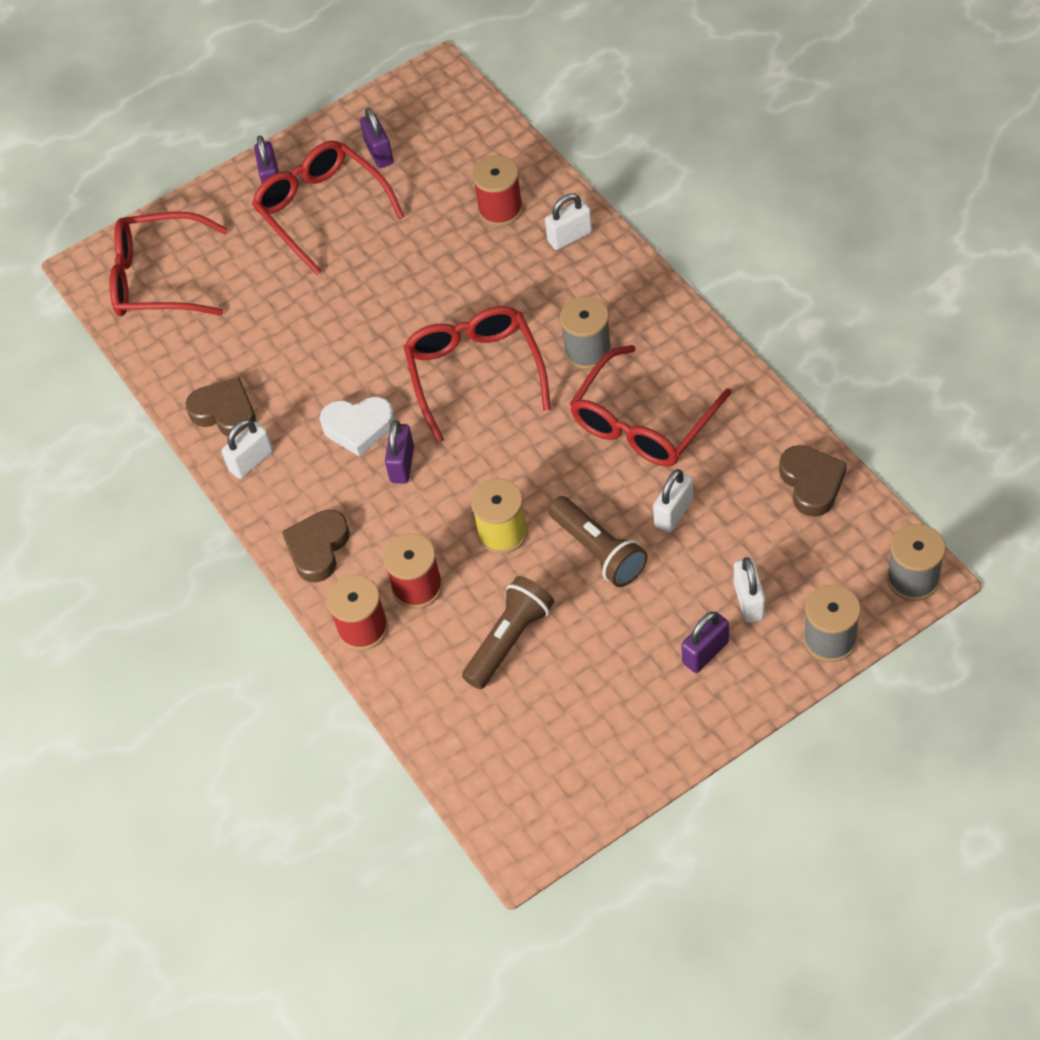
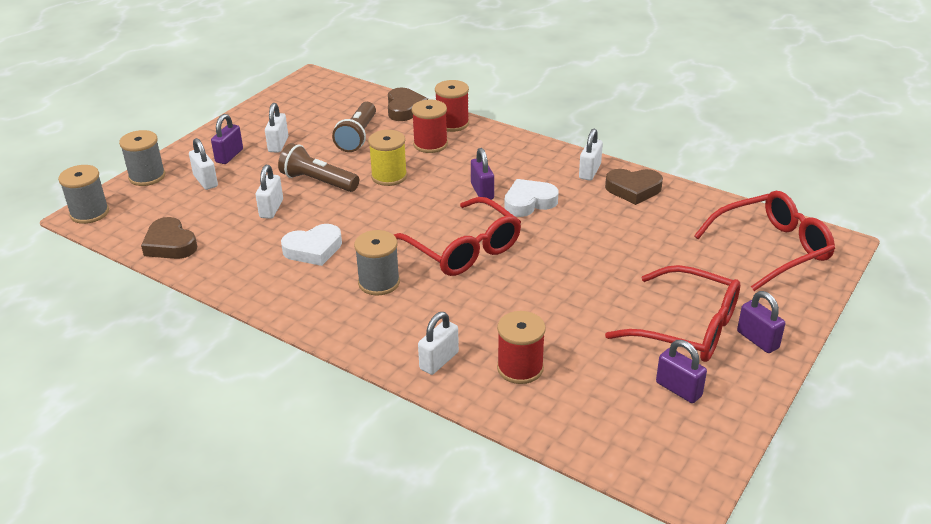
camera: 150 degrees right, 20 degrees down
brown heart [282,510,350,582] -> brown heart moved to [388,88,428,121]
red glasses [570,345,731,467] -> white heart [281,224,342,266]
none -> white padlock [265,103,288,153]

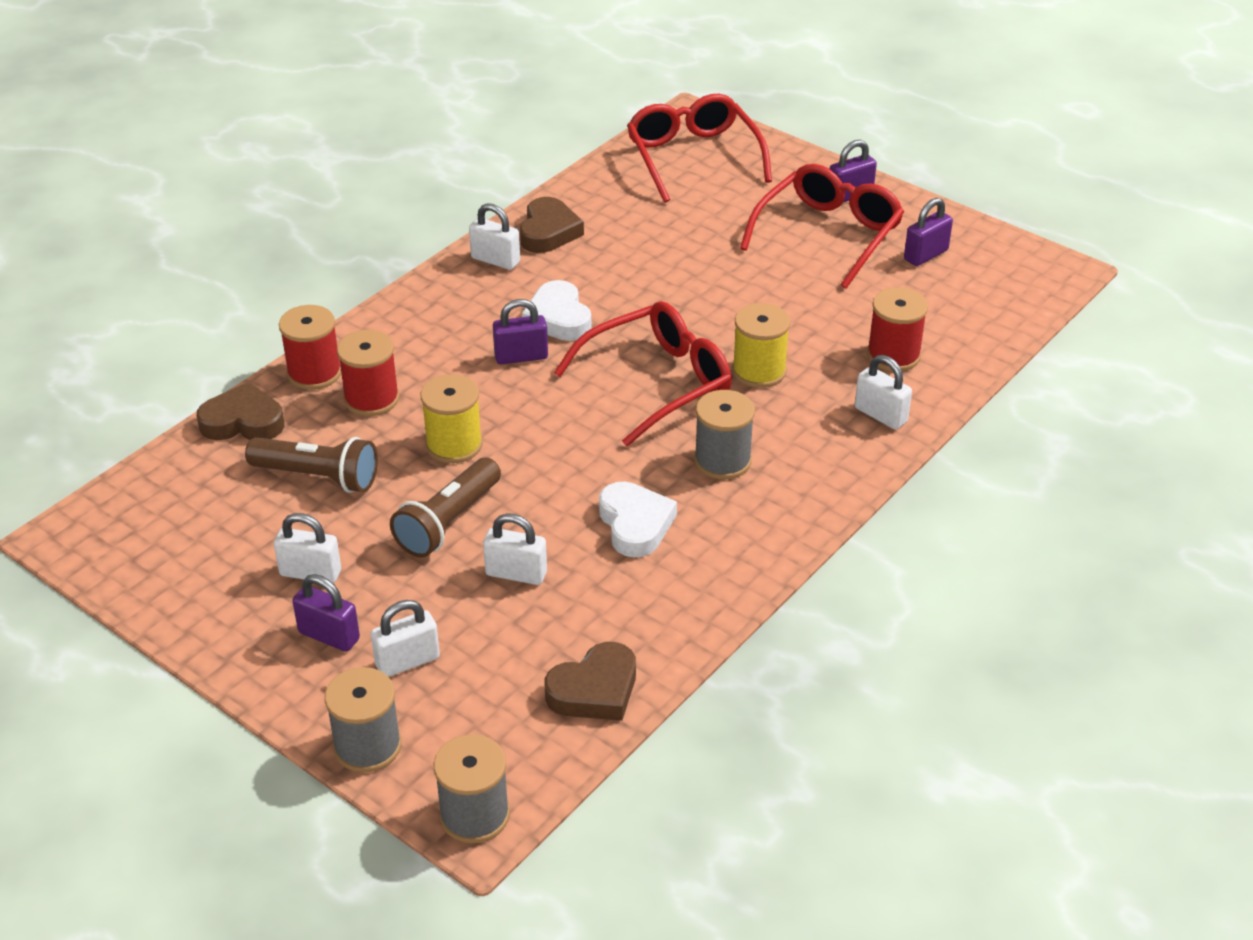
camera: 85 degrees left, 5 degrees up
none -> yellow spool [732,303,790,388]

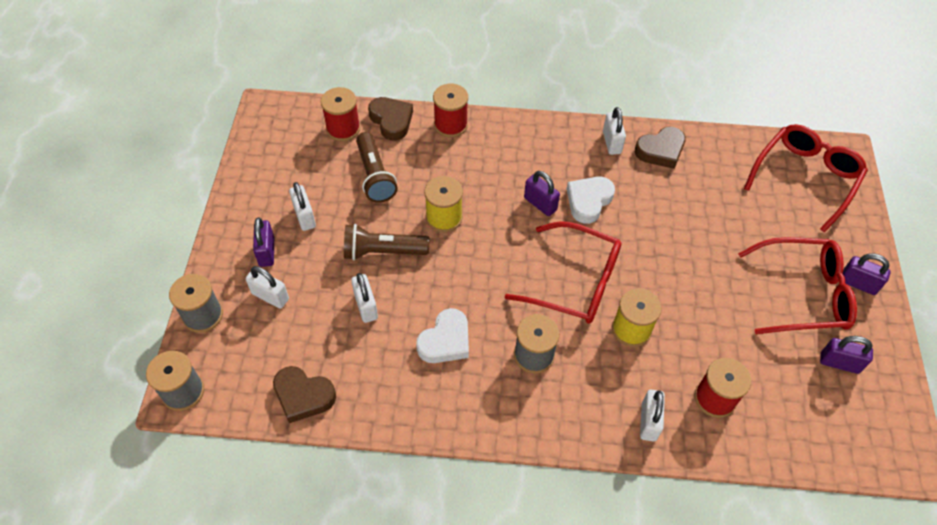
camera: 55 degrees right, 15 degrees up
red spool [337,330,399,416] -> red spool moved to [321,87,360,141]

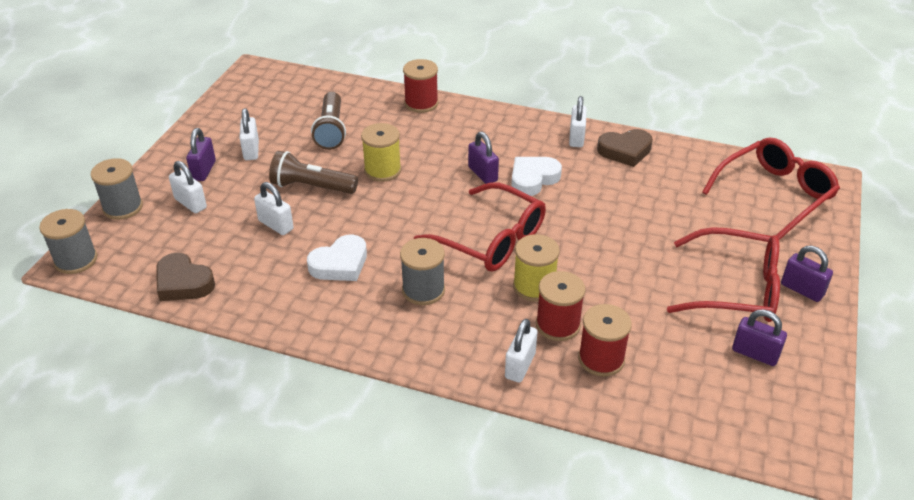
camera: 15 degrees right, 15 degrees down
red spool [321,87,360,141] -> red spool moved to [536,271,585,341]
white padlock [351,273,378,323] -> white padlock turned 45 degrees counterclockwise [254,182,294,235]
brown heart [368,97,413,141] -> none

